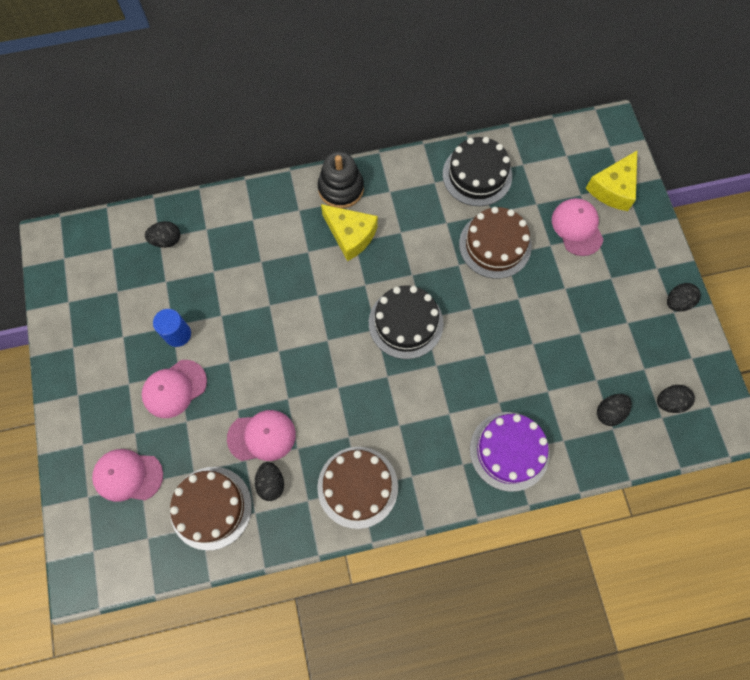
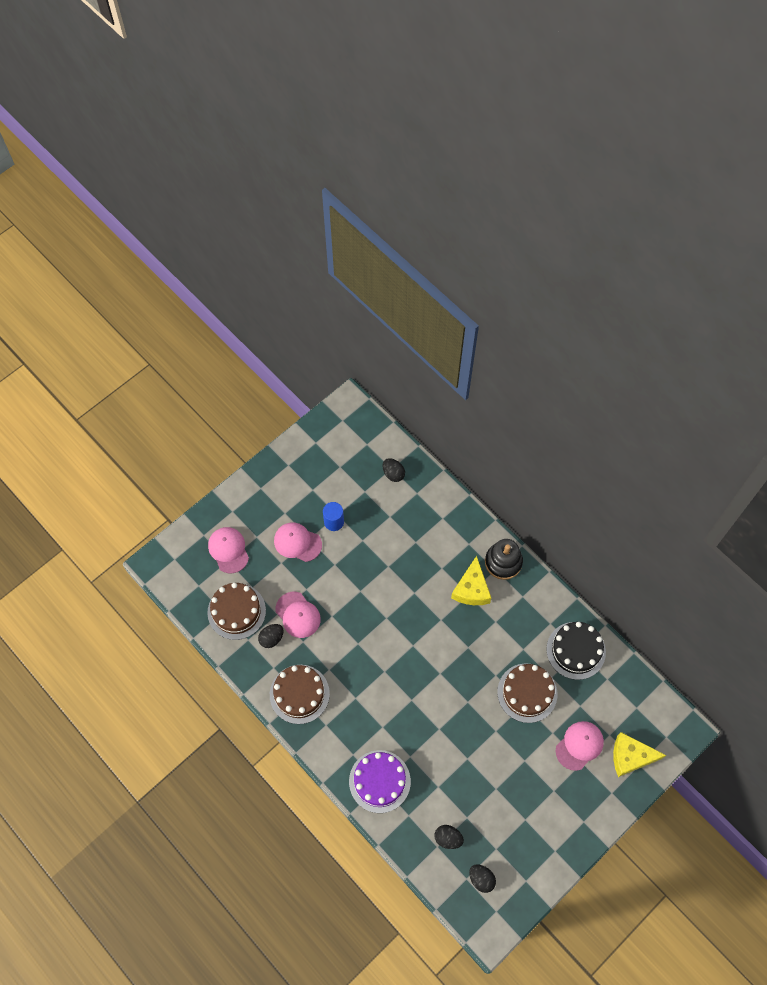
camera: 60 degrees right, 5 degrees down
black cake [369,285,444,359] -> none
black egg [667,283,701,312] -> none

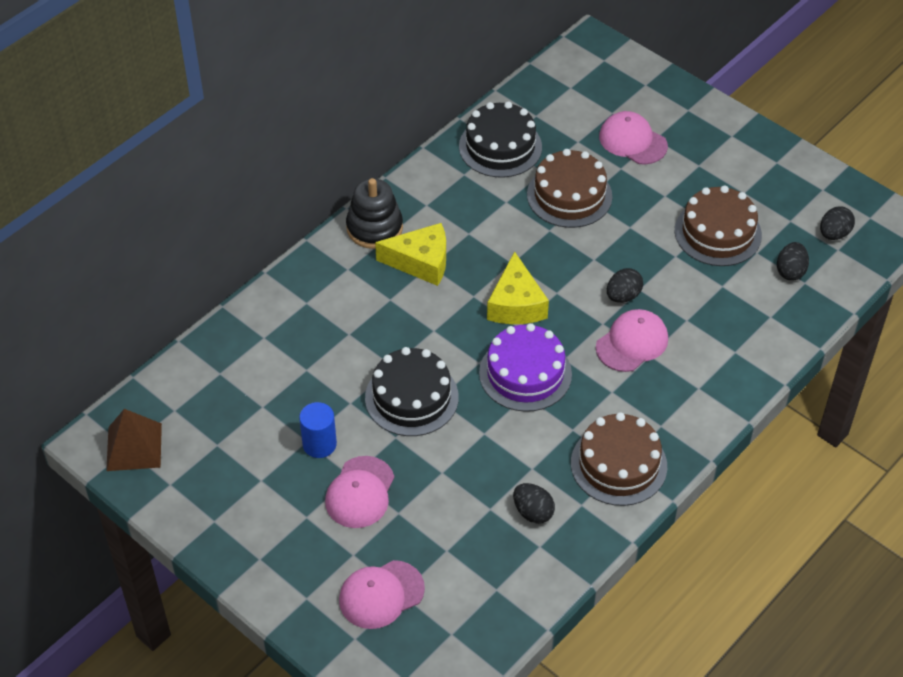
camera: 95 degrees left, 15 degrees down
brown cake [207,583,266,640] -> brown cake moved to [675,186,762,266]
pink cap [275,592,321,638] -> pink cap moved to [596,309,668,372]
purple cake [349,750,411,813] -> purple cake moved to [479,323,572,412]
black egg [383,458,405,482] -> black egg moved to [607,268,643,303]
yellow cheese [613,732,666,777] -> yellow cheese moved to [487,251,549,324]
none -> brown pyramid [106,409,162,471]
none -> black cake [365,347,459,436]

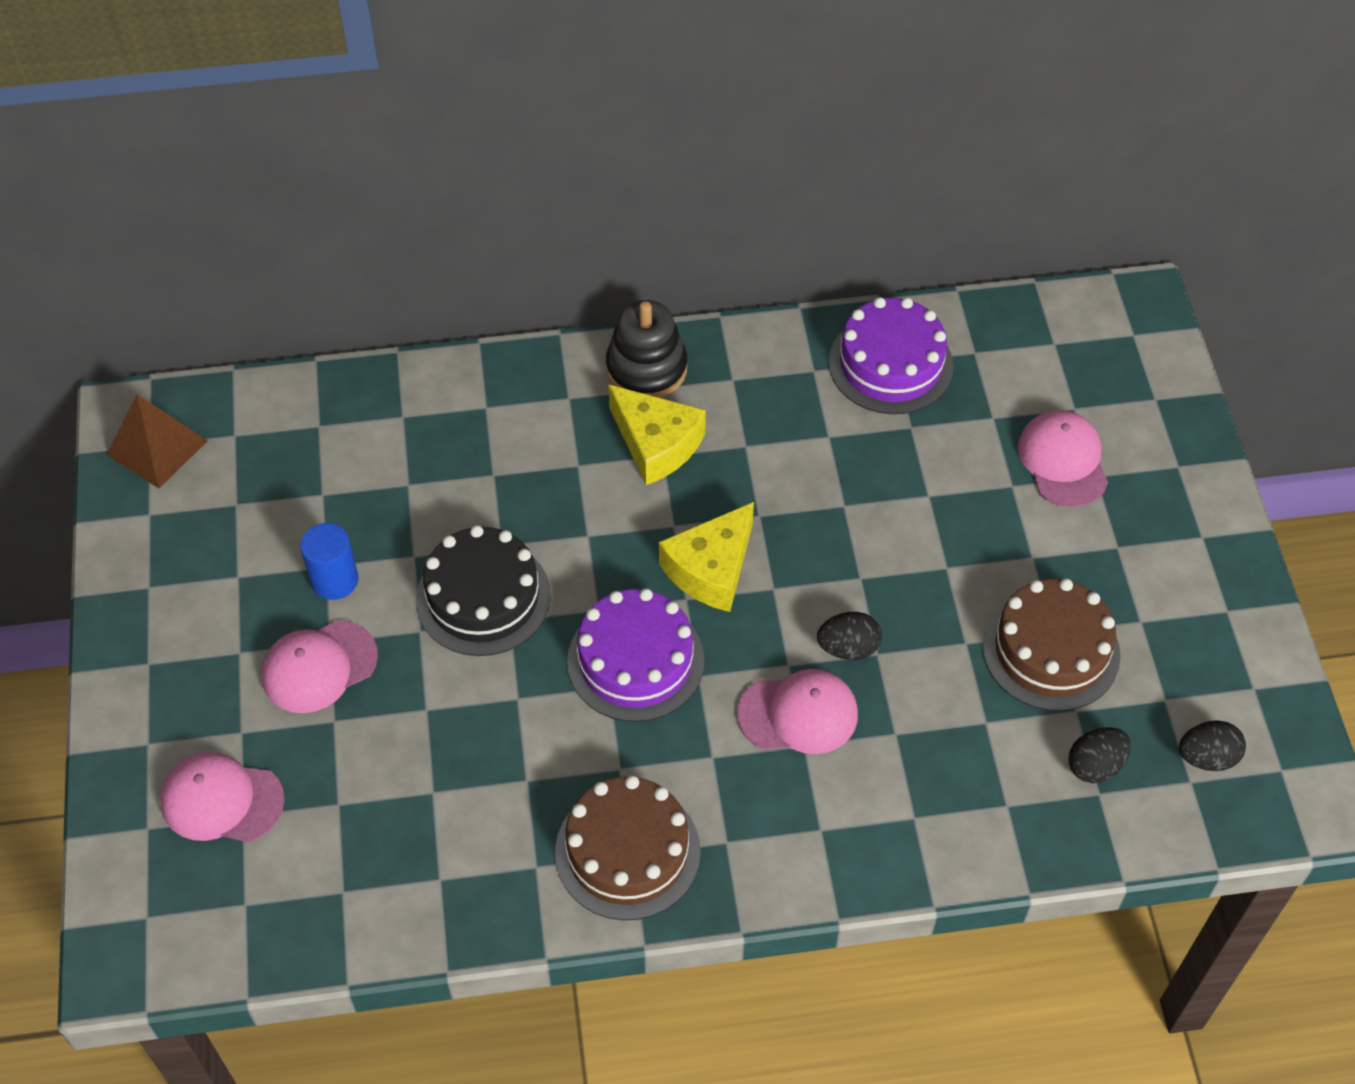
camera: 40 degrees right, 5 degrees up
black cake [459,101,542,178] -> purple cake [829,297,954,414]
black egg [513,483,555,524] -> none
brown cake [527,149,612,228] -> none

